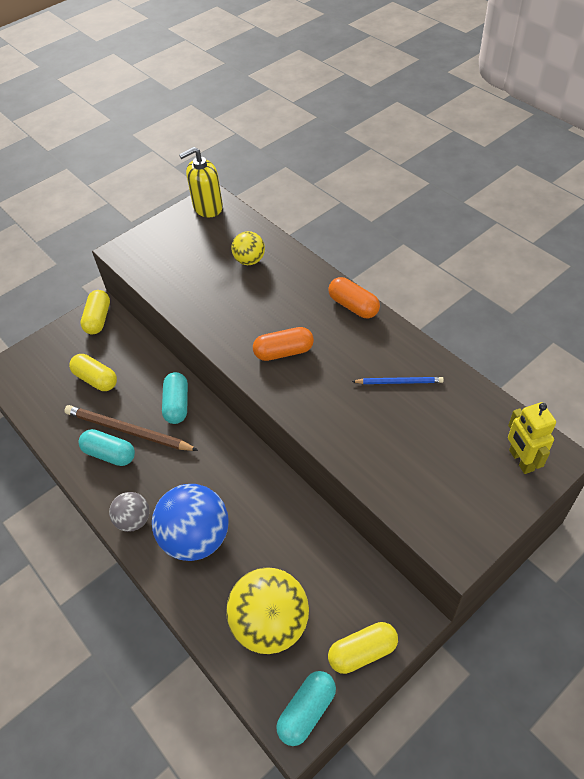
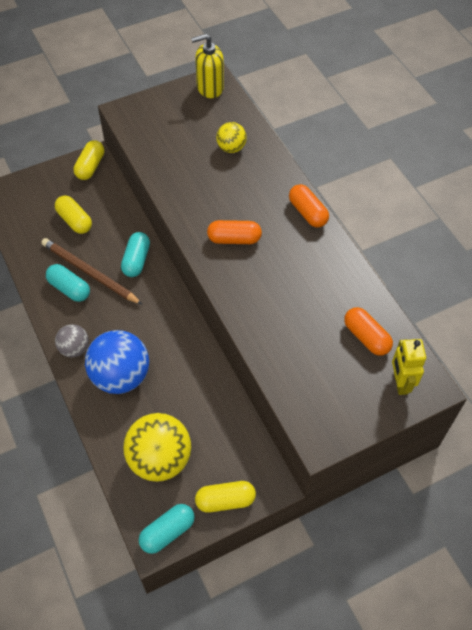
camera: 10 degrees right, 5 degrees up
blue pencil [352,377,444,384] -> none
none -> orange capsule [344,307,393,356]

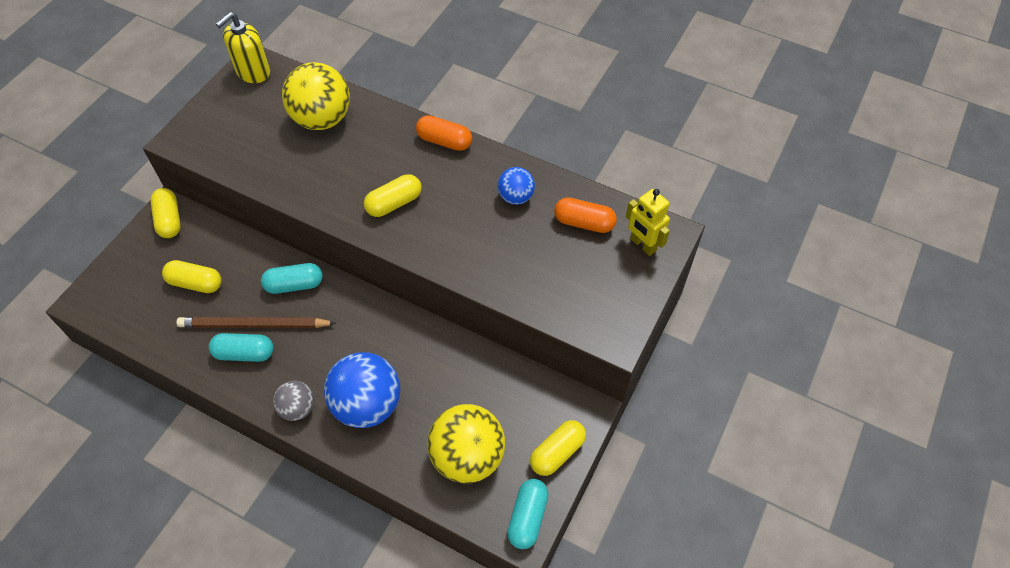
camera: 35 degrees left, 0 degrees up
turquoise capsule [121,232,150,277] -> turquoise capsule turned 75 degrees counterclockwise [261,263,323,294]
orange capsule [207,220,262,244] -> yellow capsule [364,174,422,217]
yellow ball [216,122,247,153] -> yellow ball [282,62,350,130], size x1.86
none -> blue ball [498,167,535,205]

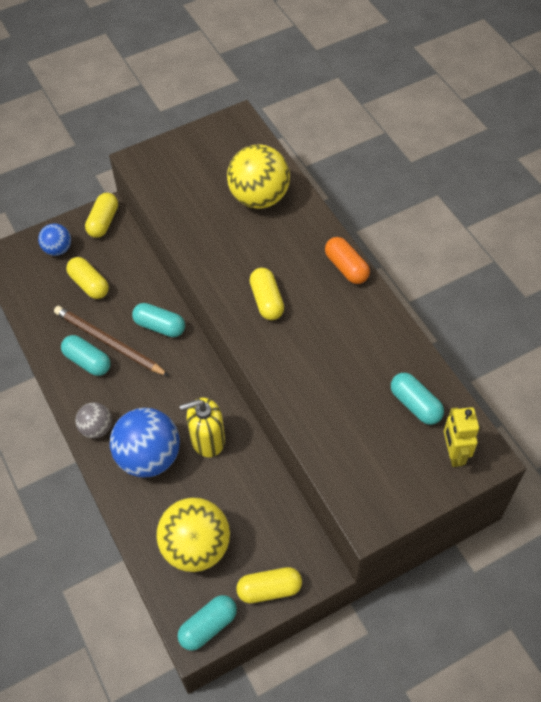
camera: 35 degrees right, 0 degrees up
yellow soap dispenser [216,12,270,83] -> yellow soap dispenser moved to [179,397,225,457]
yellow capsule [364,174,422,217] -> yellow capsule turned 75 degrees clockwise [249,268,284,320]
blue ball [498,167,535,205] -> blue ball moved to [38,223,71,256]
orange capsule [554,197,617,233] -> turquoise capsule [391,373,444,425]

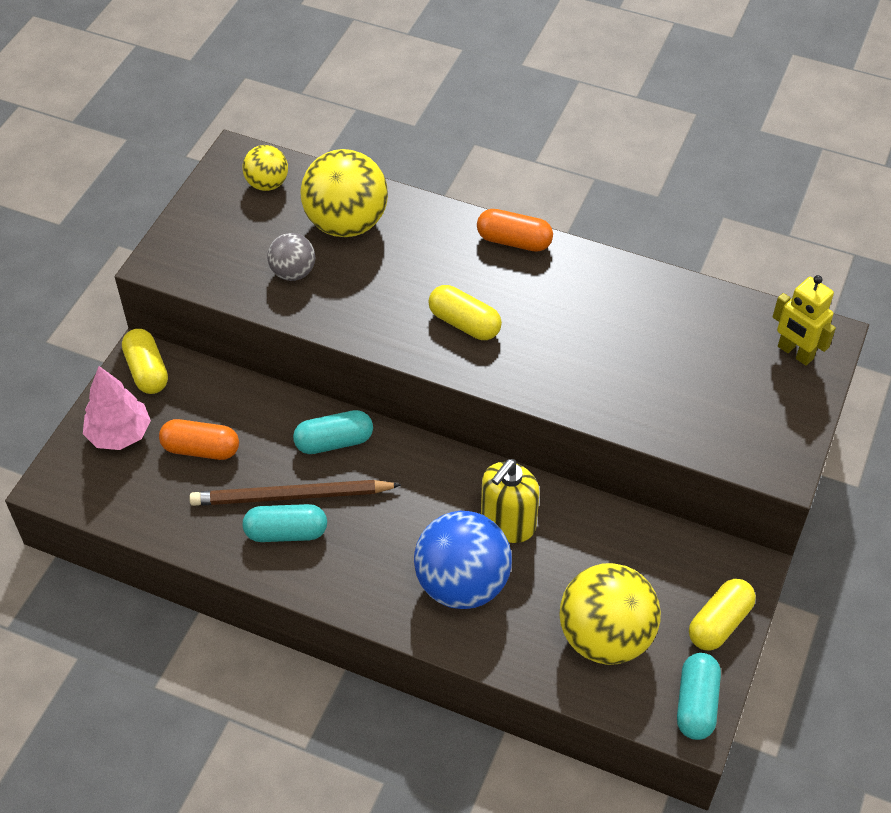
camera: 40 degrees left, 5 degrees down
blue ball [38,223,71,256] -> pink tree [83,366,151,450]
yellow capsule [66,257,109,299] -> orange capsule [159,419,239,460]
grey ball [75,402,112,439] -> grey ball moved to [267,233,315,281]
turquoise capsule [391,373,444,425] -> none
none -> yellow ball [242,145,288,191]

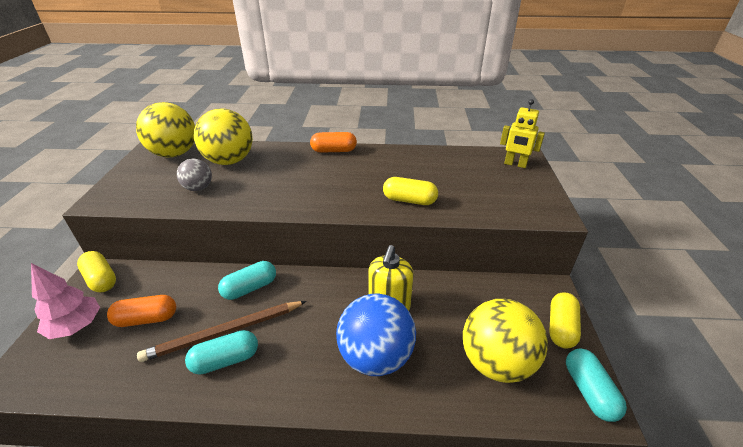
camera: 20 degrees left, 15 degrees down
yellow ball [242,145,288,191] -> yellow ball [136,102,195,157], size x1.86
yellow capsule [428,285,502,340] -> yellow capsule moved to [383,177,438,205]

